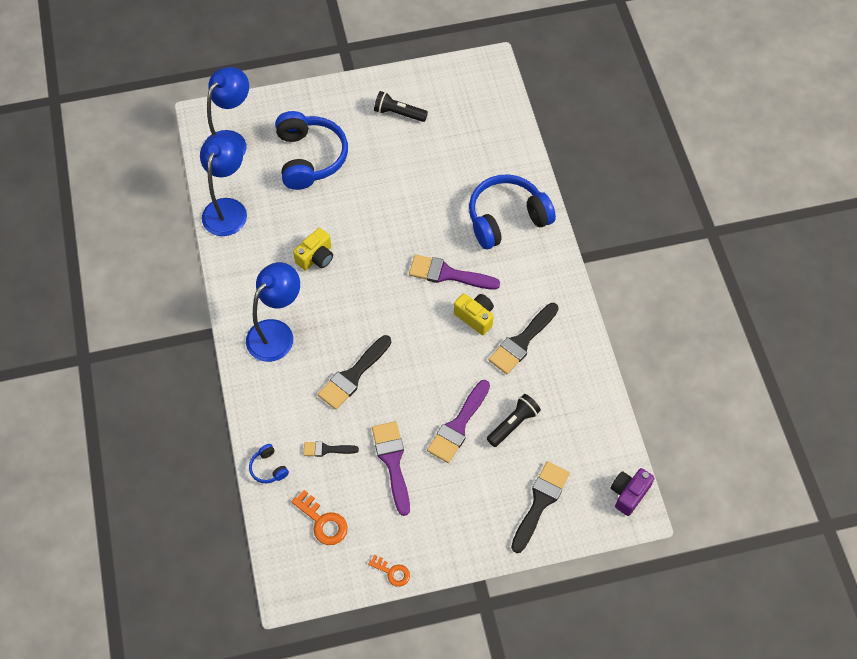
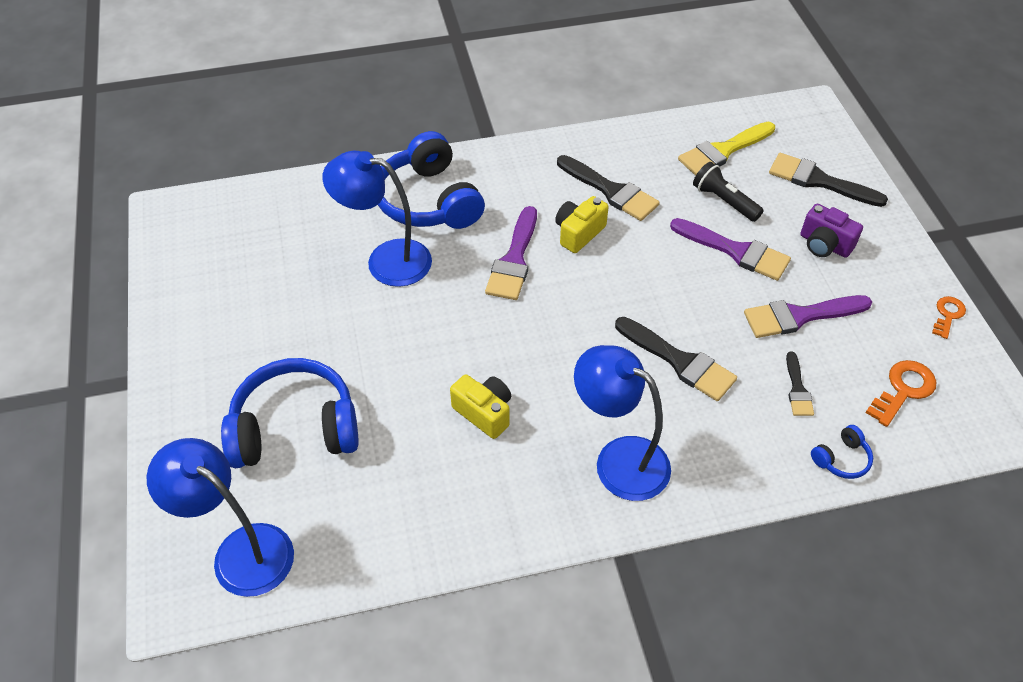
camera: 90 degrees left, 10 degrees down
blue lamp [200,133,247,236] -> blue lamp moved to [322,151,432,287]
black flashlight [374,91,428,122] -> none
purple camera [611,468,654,516] -> purple camera moved to [800,204,863,258]
none -> yellow brush [678,122,775,176]

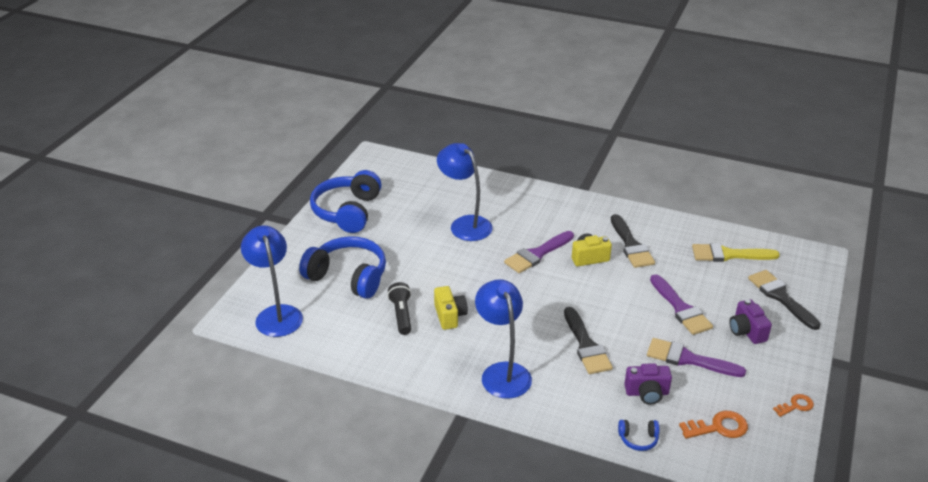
camera: 35 degrees right, 15 degrees down
blue headphones [378,131,485,229] -> blue headphones moved to [310,170,382,233]
black flashlight [693,162,764,222] -> black flashlight moved to [387,282,411,335]
black brush [786,351,814,416] -> purple camera [624,363,672,405]

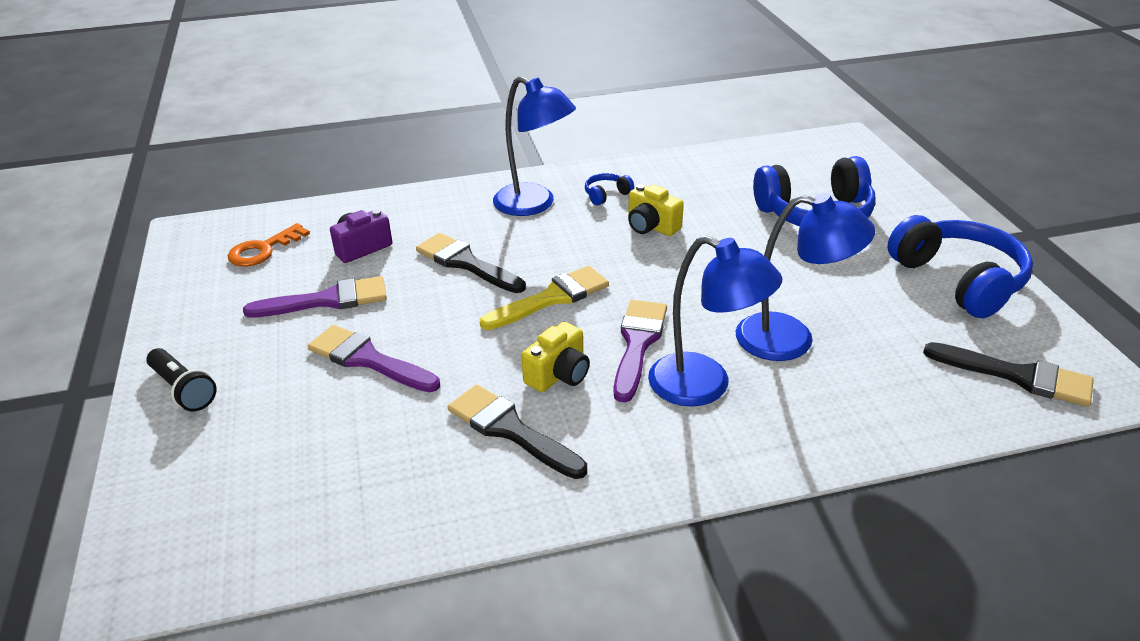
camera: 145 degrees right, 0 degrees up
blue lamp [241,225,303,337] -> blue lamp moved to [648,235,783,407]
black flashlight [387,282,411,335] -> black flashlight moved to [146,348,217,411]
blue headphones [618,420,659,451] -> blue headphones moved to [585,173,634,205]
yellow brush [692,243,780,262] -> yellow brush moved to [480,266,609,330]
purple camera [729,299,772,344] -> none
black brush [748,270,820,330] -> black brush moved to [923,342,1094,407]
orange key [773,394,814,417] -> none

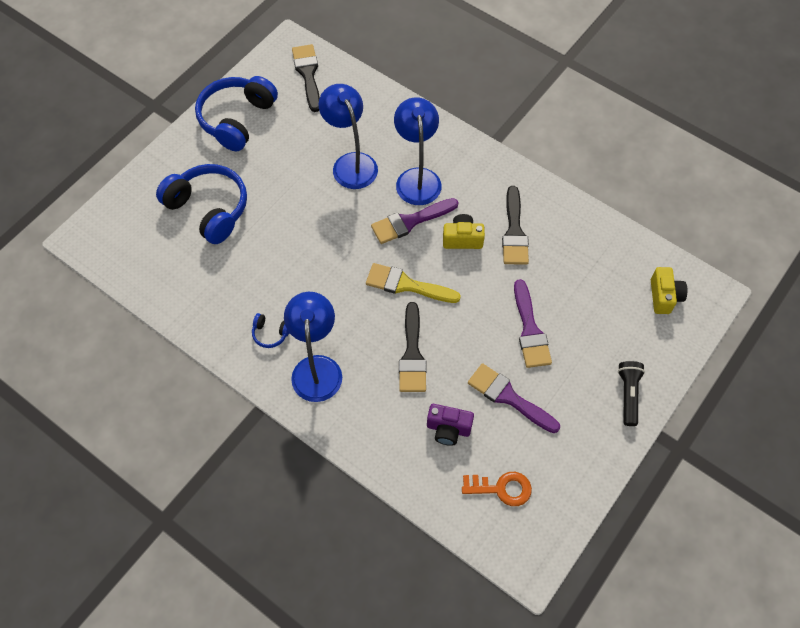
camera: 130 degrees left, 25 degrees up
yellow camera [628,184,684,236] -> yellow camera moved to [651,267,687,314]

